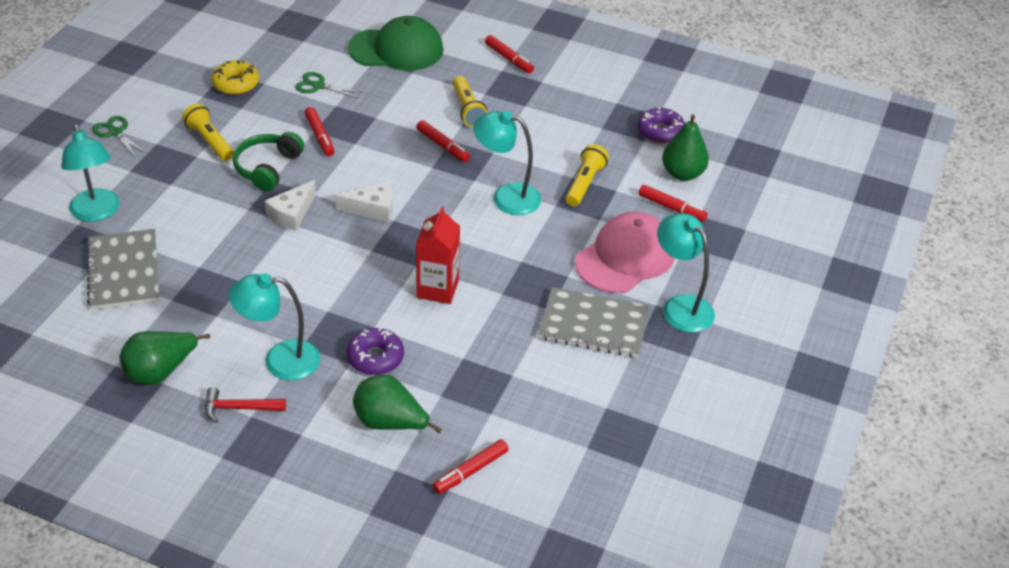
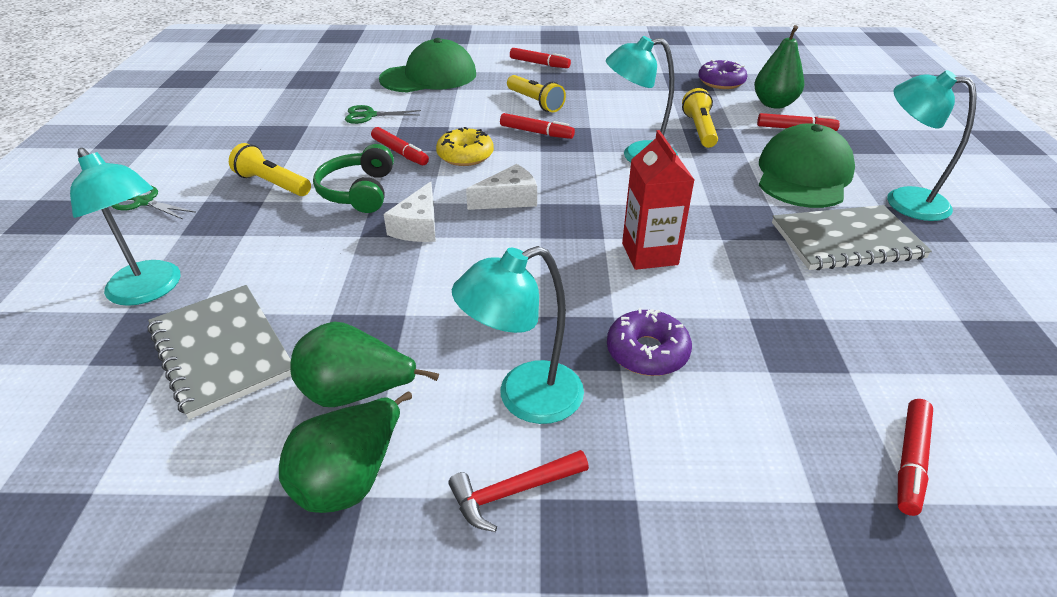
camera: 20 degrees left, 5 degrees down
yellow donut [211,60,259,95] -> yellow donut moved to [436,127,494,166]
green pear [353,374,442,433] -> green pear moved to [290,321,439,407]
pink cap [575,212,675,293] -> green cap [759,123,855,208]

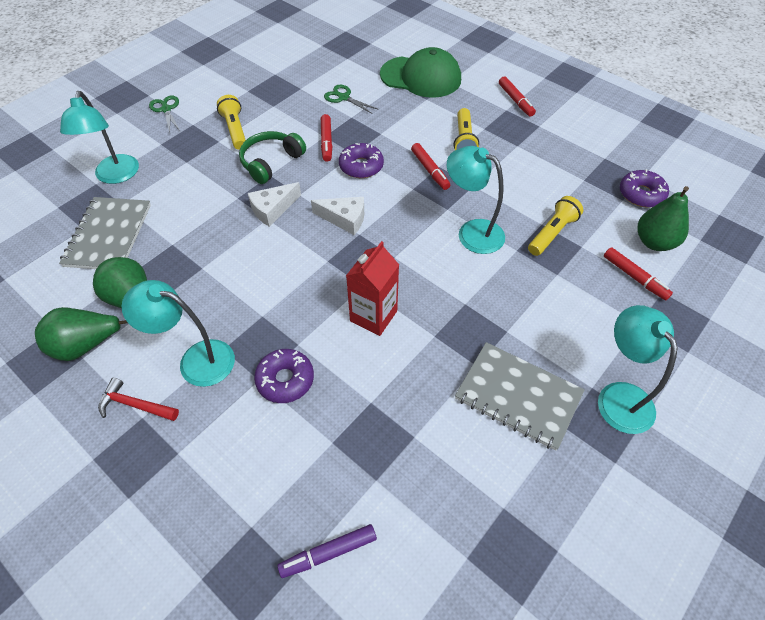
camera: 40 degrees right, 15 degrees up
yellow donut [436,127,494,166] -> purple donut [339,143,384,178]
green cap [759,123,855,208] -> none
red marker [898,399,933,516] -> purple marker [277,524,377,578]

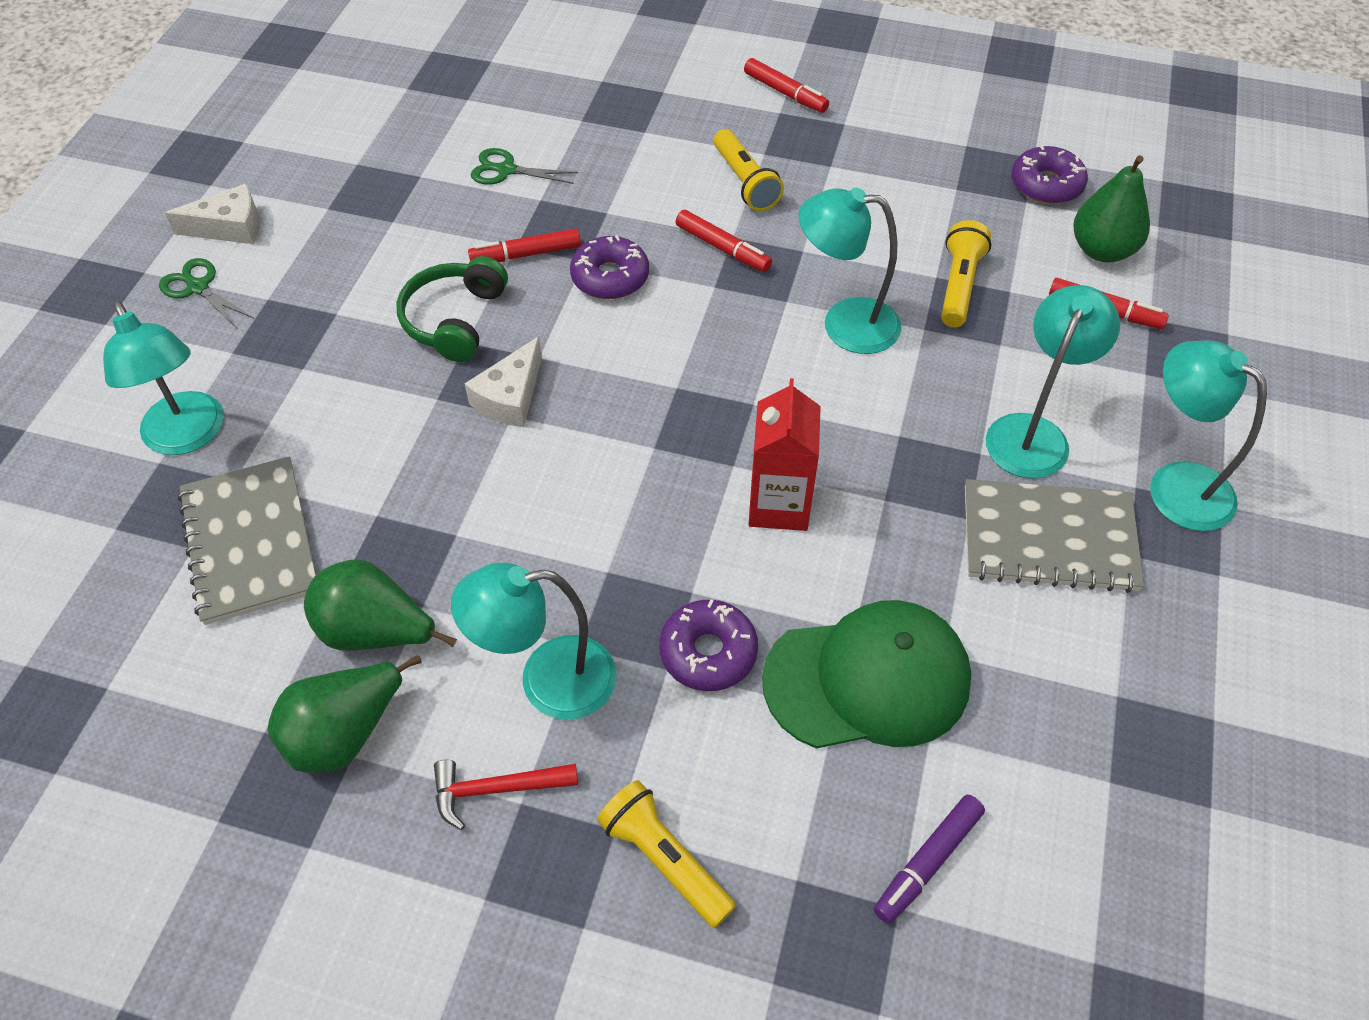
camera: 25 degrees left, 0 degrees up
yellow flashlight [217,95,246,150] -> yellow flashlight moved to [597,780,736,928]
white cheese [311,197,364,235] -> white cheese moved to [165,184,259,244]
red marker [321,114,332,162] -> red marker turned 105 degrees clockwise [468,228,581,262]
green cap [380,47,461,98] -> green cap moved to [762,600,972,749]
none -> turquoise lamp [986,285,1120,479]

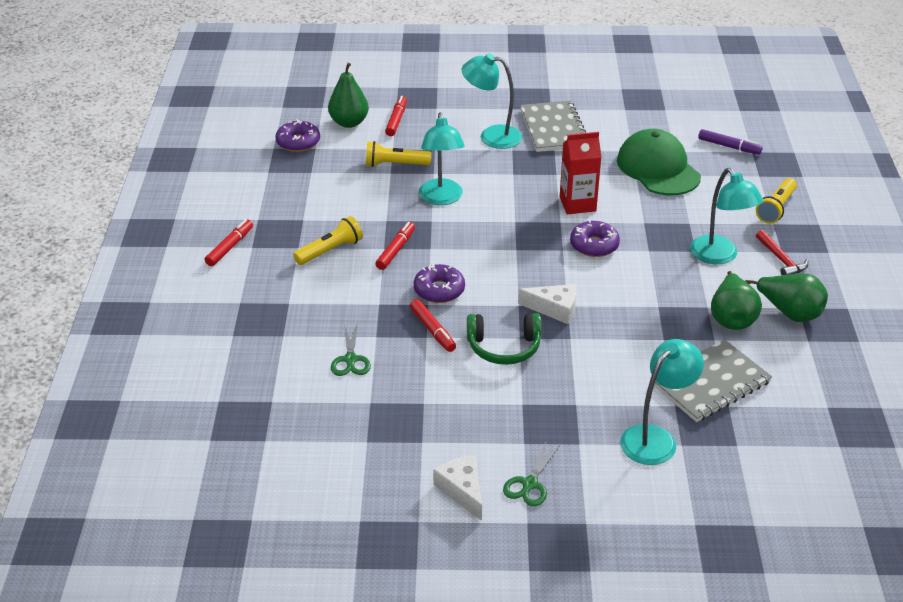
camera: 105 degrees left, 15 degrees down
purple donut [659,599,758,691] -> purple donut moved to [570,220,620,257]
turquoise lamp [1150,340,1267,531] -> none

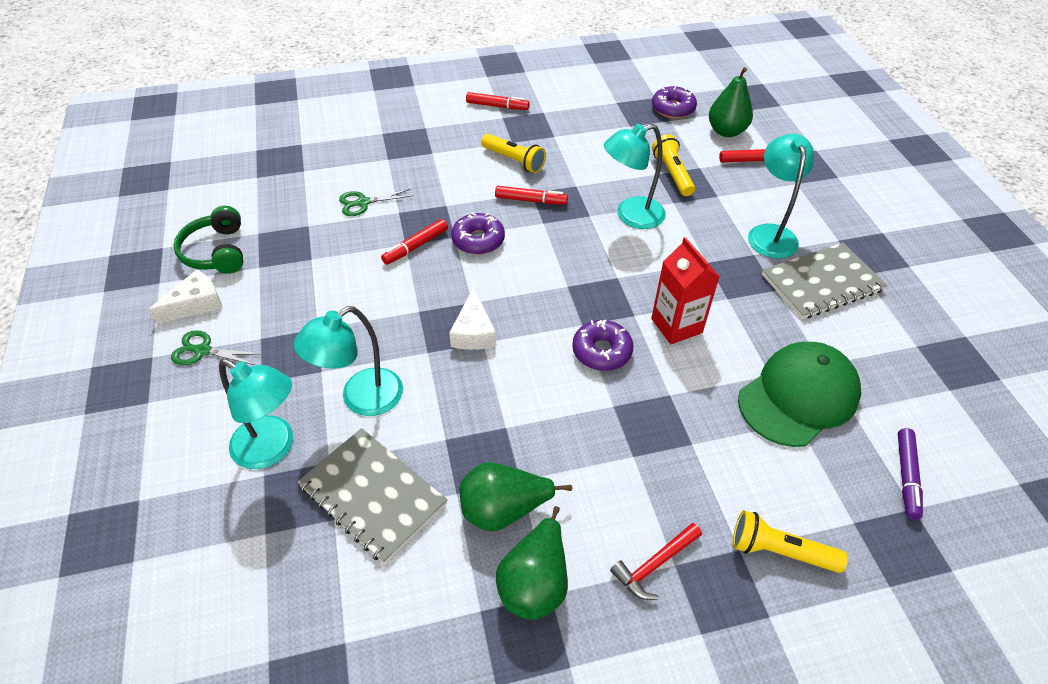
camera: 75 degrees right, 10 degrees up
green headphones [467,313,542,365] -> green headphones moved to [173,206,243,274]
turquoise lamp [690,168,763,264] -> turquoise lamp moved to [293,306,403,416]

